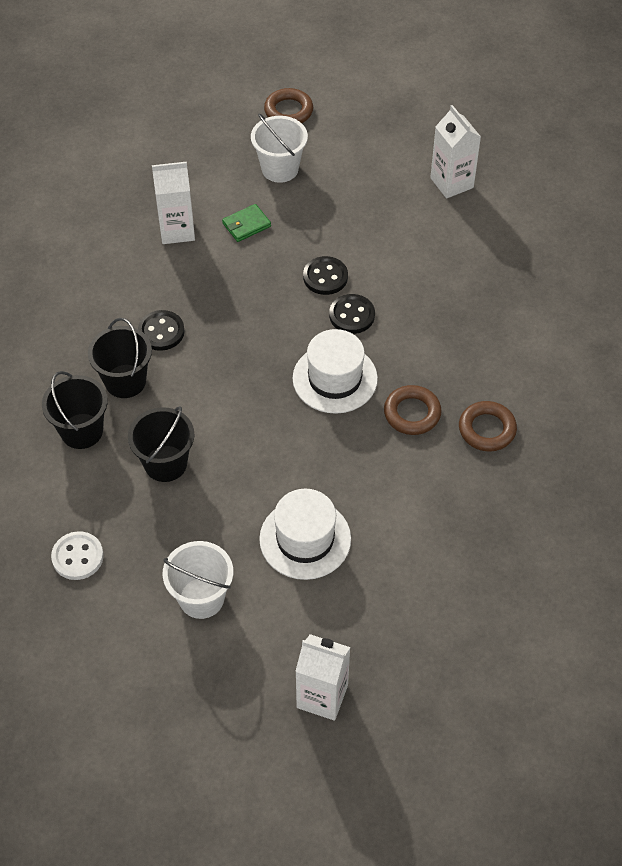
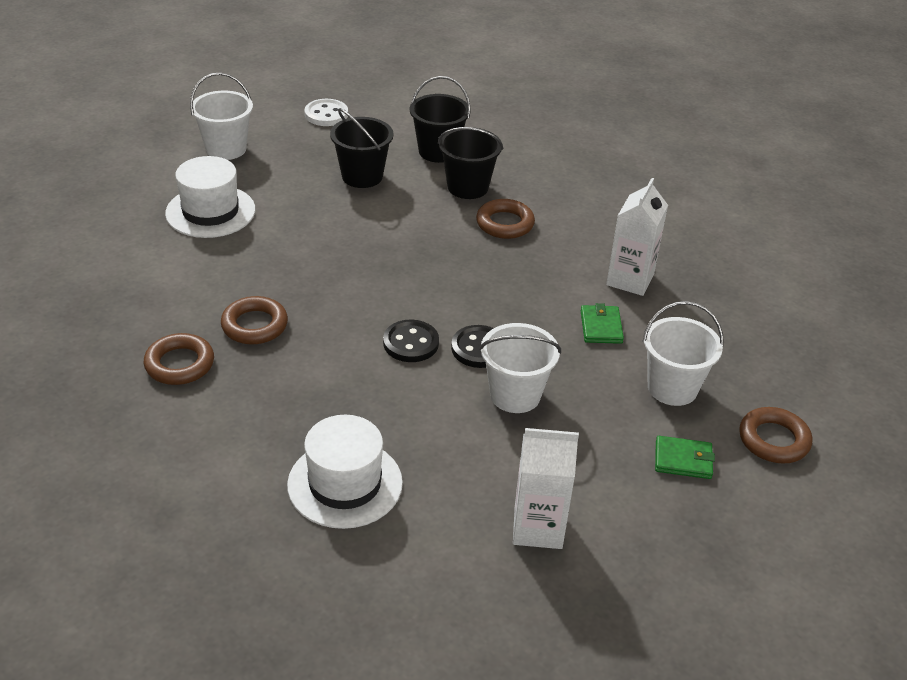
camera: 120 degrees right, 15 degrees down
black button [138,310,185,351] -> brown ring [476,199,535,239]
white hat [293,329,378,414] -> white hat moved to [287,415,403,529]
white carton [295,634,351,721] -> none
none -> white bucket [479,323,561,413]
none -> green wallet [655,436,715,479]

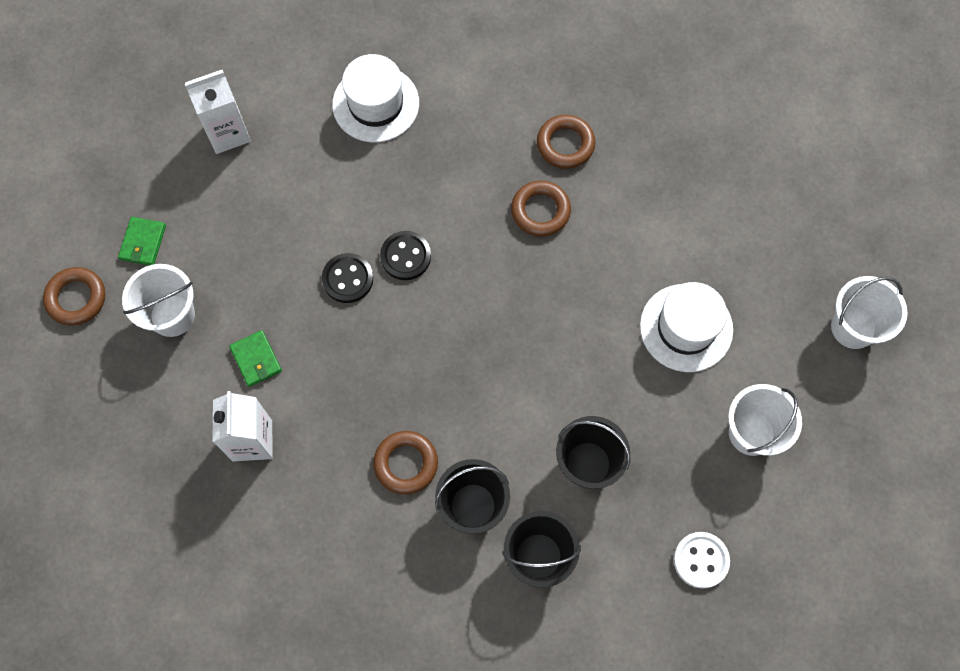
camera: 155 degrees right, 30 degrees up
white bucket [479,323,561,413] -> white bucket moved to [831,276,908,349]
green wallet [655,436,715,479] -> green wallet turned 60 degrees counterclockwise [118,217,166,266]

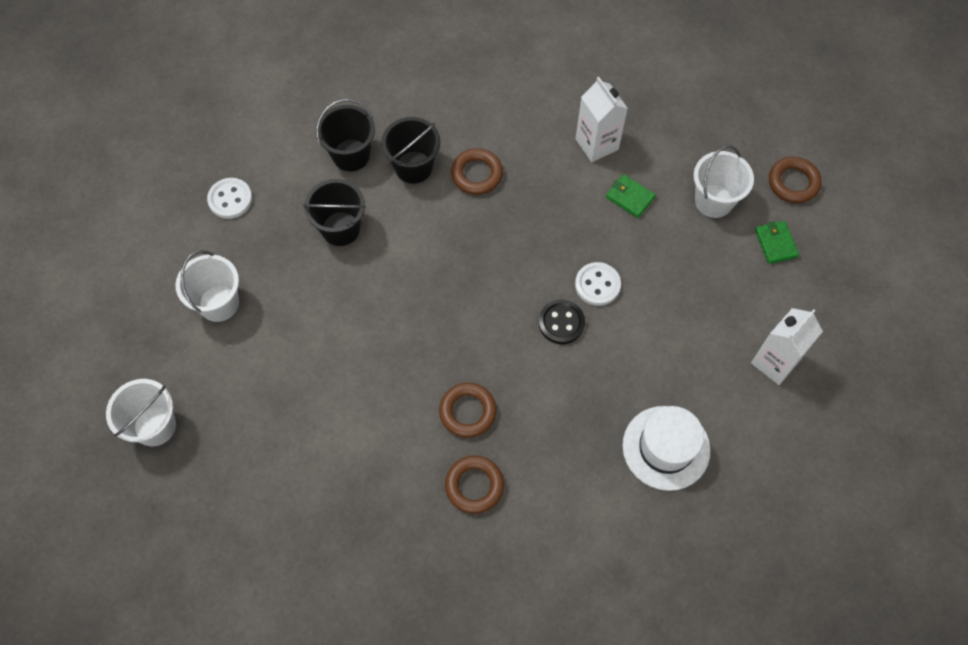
camera: 155 degrees right, 5 degrees down
black button [322,253,373,303] -> white button [575,262,621,306]
white hat [640,282,733,372] -> none

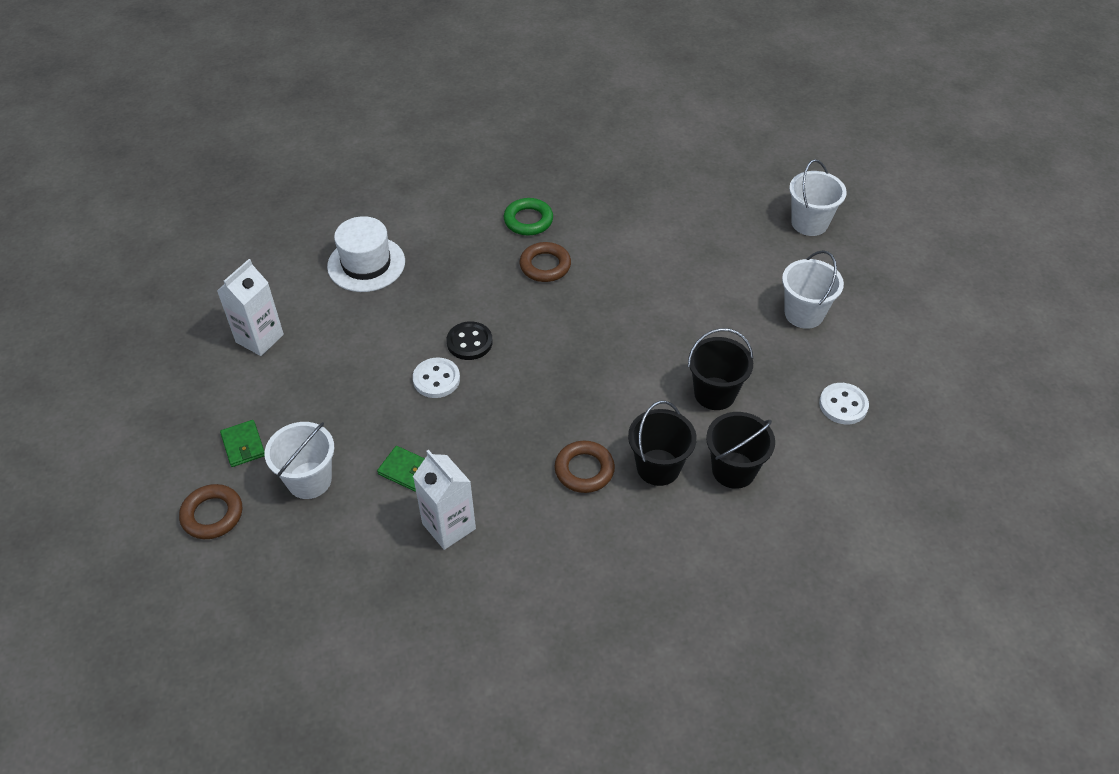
camera: 170 degrees right, 15 degrees down
brown ring [445,456,504,514] -> green ring [504,198,553,235]

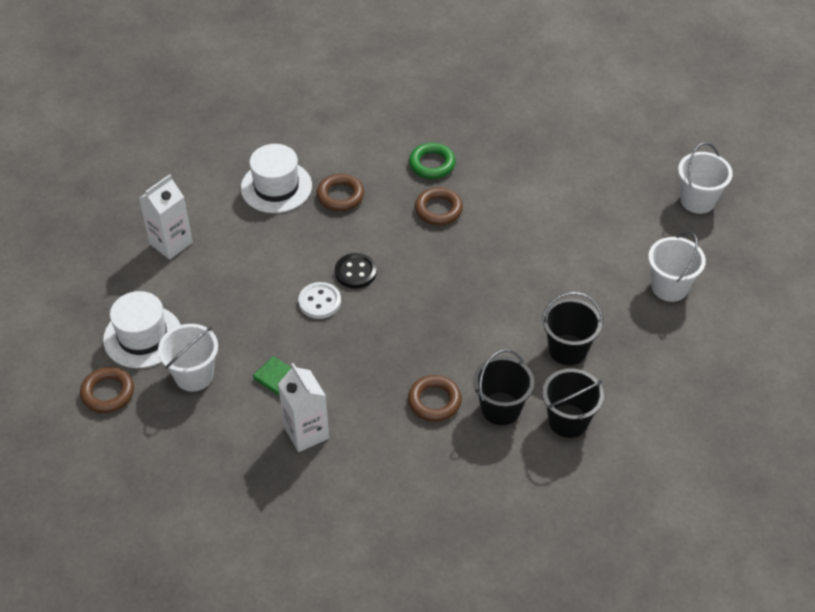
camera: 10 degrees right, 0 degrees up
green wallet [220,420,265,467] -> white hat [103,291,180,368]
white button [819,383,869,424] -> none
none -> brown ring [317,174,364,211]

